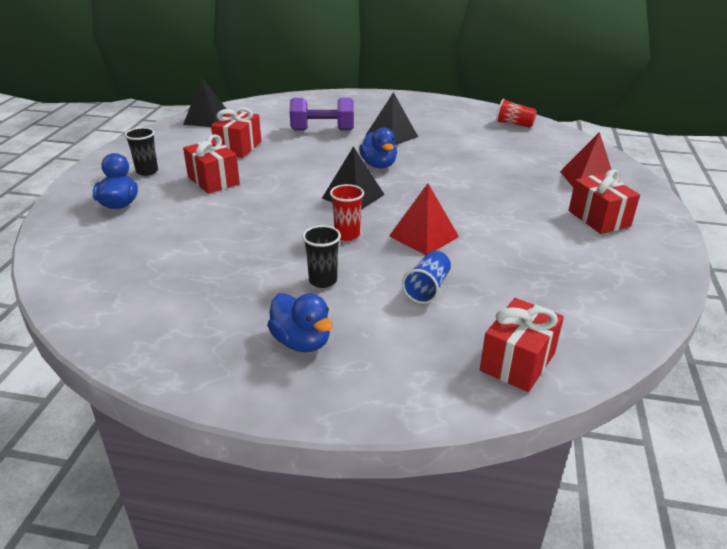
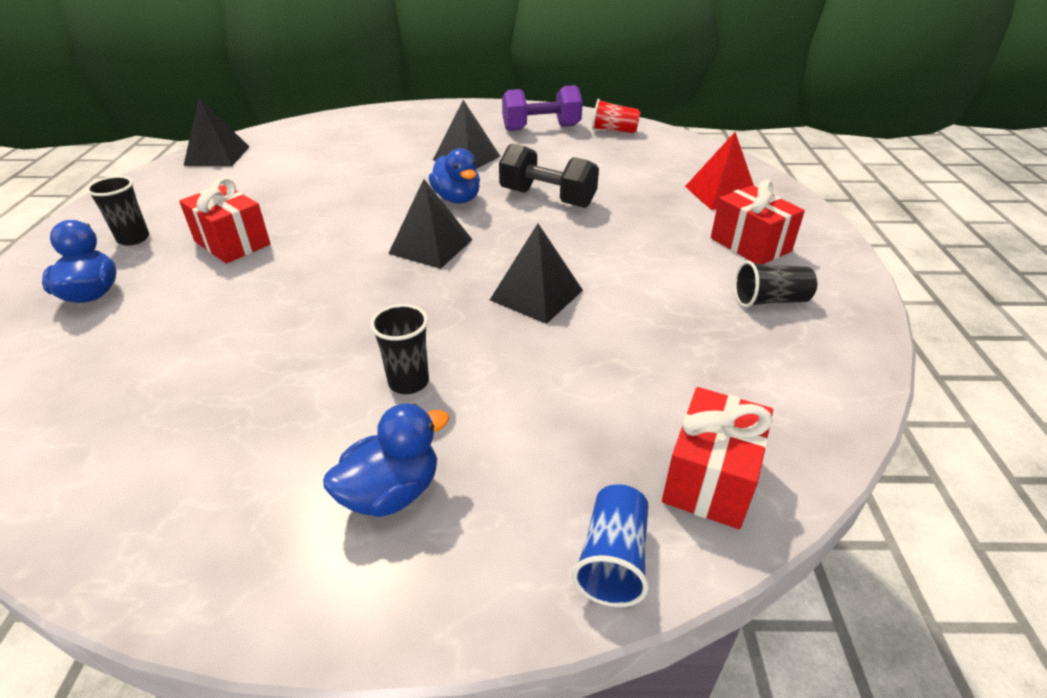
camera: 10 degrees left, 5 degrees up
red gift [211,108,261,158] -> none
blue duck [267,293,333,352] -> blue duck turned 75 degrees counterclockwise [323,404,449,517]
purple dumbbell [290,98,354,131] -> purple dumbbell moved to [502,85,583,131]
red cup [330,184,364,241] -> none
red pyramid [389,183,459,255] -> black pyramid [490,223,583,324]
blue cup [402,251,451,304] -> blue cup moved to [572,484,649,607]
none -> black dumbbell [499,143,599,208]
none -> black cup [734,261,817,308]

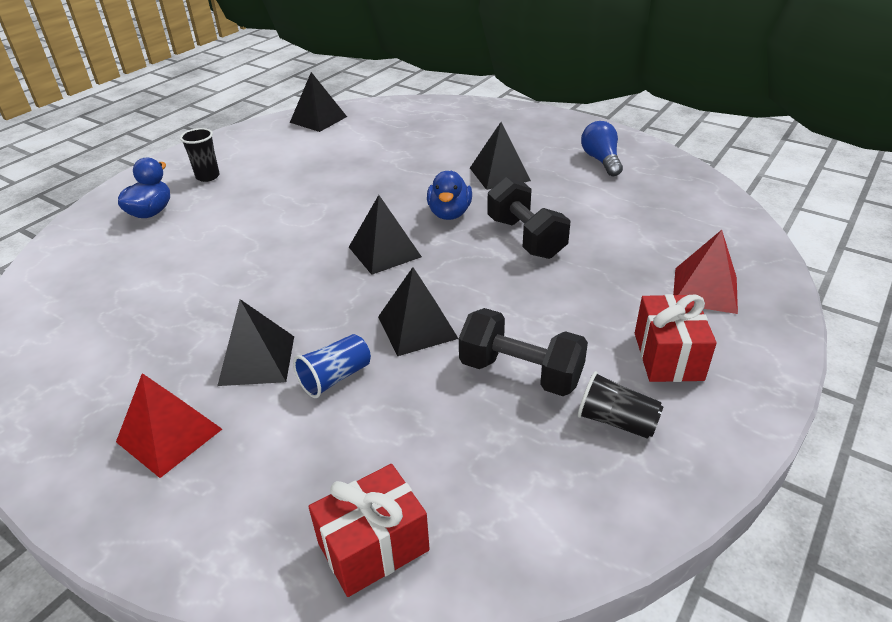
camera: 35 degrees right, 0 degrees up
red gift [179,177,270,264] -> none
blue duck [323,404,449,517] -> red pyramid [116,373,222,478]
black cup [370,304,429,394] -> black pyramid [217,299,294,386]
purple dumbbell [502,85,583,131] -> blue light bulb [581,121,623,176]
blue cup [572,484,649,607] -> blue cup moved to [293,334,371,398]
red cup [592,99,640,133] -> none
none -> black dumbbell [459,308,588,396]

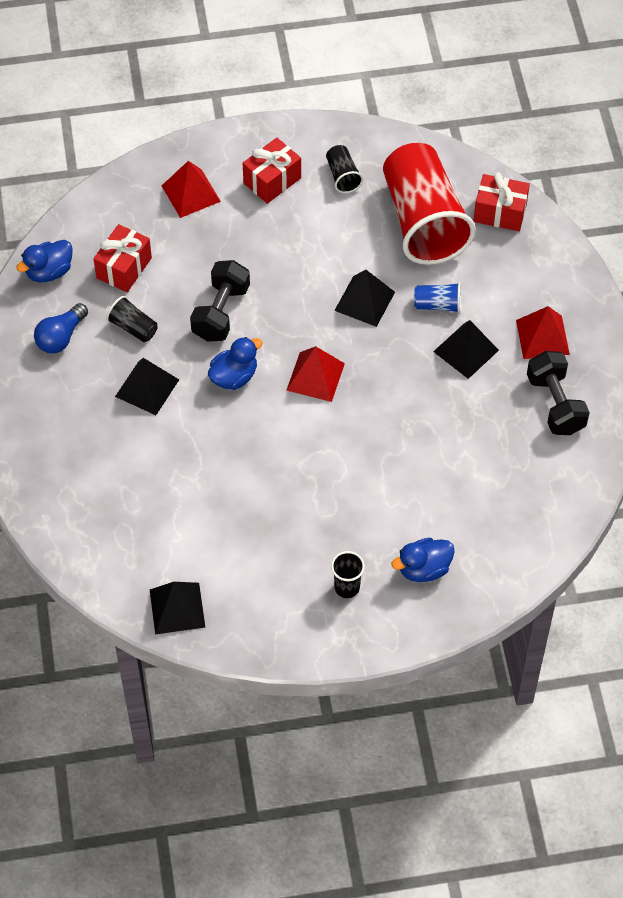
camera: 135 degrees left, 20 degrees up
black pyramid [349,195,422,275] -> red pyramid [286,346,345,402]
black dumbbell [459,308,588,396] -> black dumbbell moved to [527,351,590,435]
none -> blue duck [16,240,72,282]
none -> red gift [94,224,152,292]
none -> black cup [106,296,158,342]
none -> red cup [383,143,476,265]

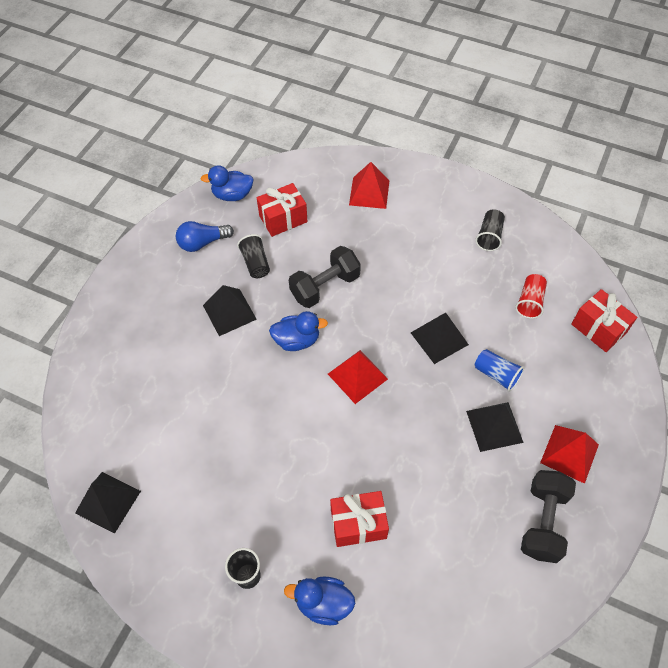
camera: 35 degrees right, 0 degrees up
red gift [243,138,301,204] -> red gift moved to [330,491,389,547]
red cup [383,143,476,265] -> red cup [515,274,547,319], size x0.40

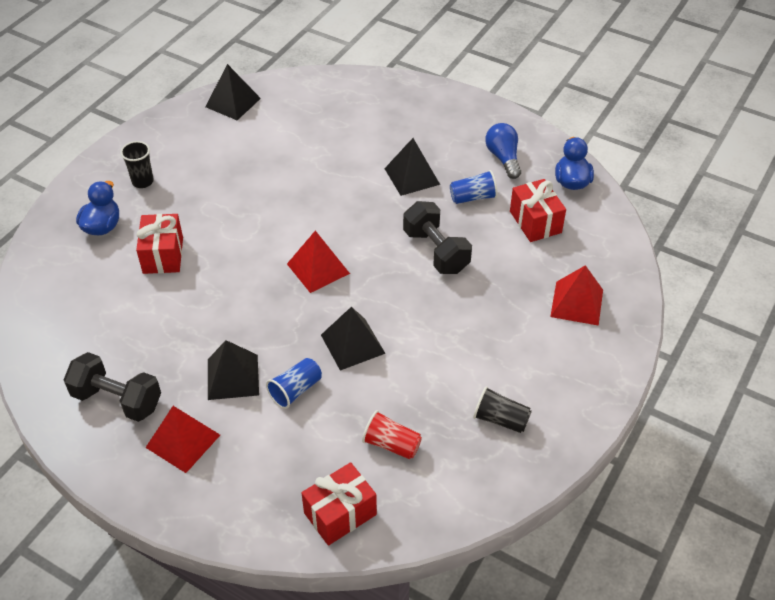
camera: 95 degrees right, 10 degrees down
black cup [237,234,270,278] -> blue cup [450,170,498,204]
blue duck [269,311,328,351] -> none

